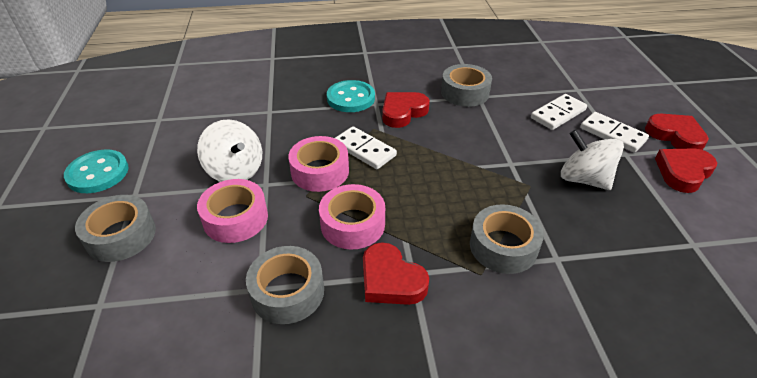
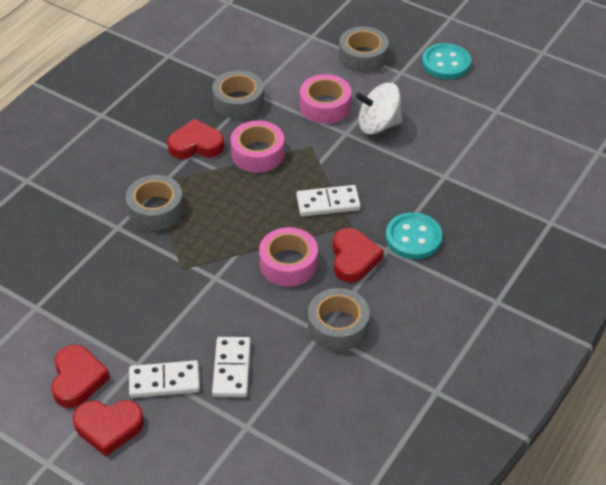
camera: 130 degrees right, 5 degrees up
pink tape [288,136,349,192] -> pink tape moved to [259,227,318,286]
white spinning top [561,130,624,190] -> none

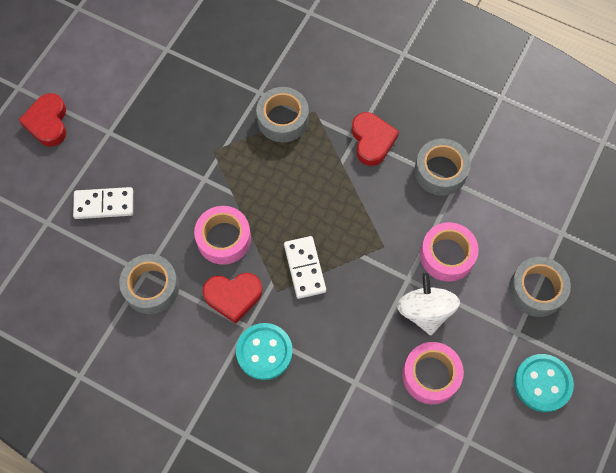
camera: 85 degrees right, 20 degrees up
red heart [51,345,110,408] -> none
white domino [129,360,200,398] -> none
pink tape [230,120,285,173] -> pink tape moved to [402,342,464,404]

